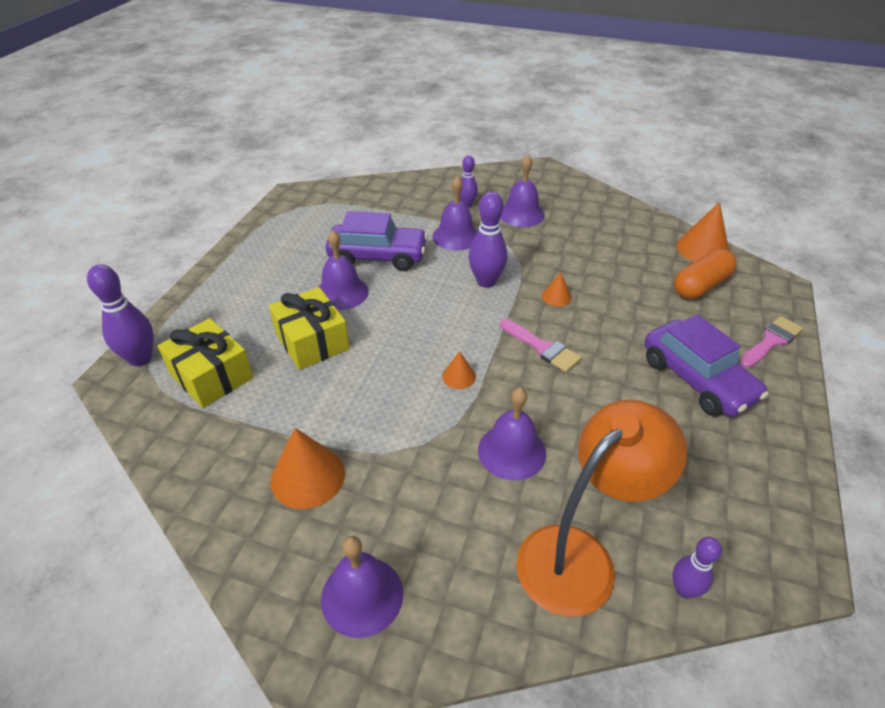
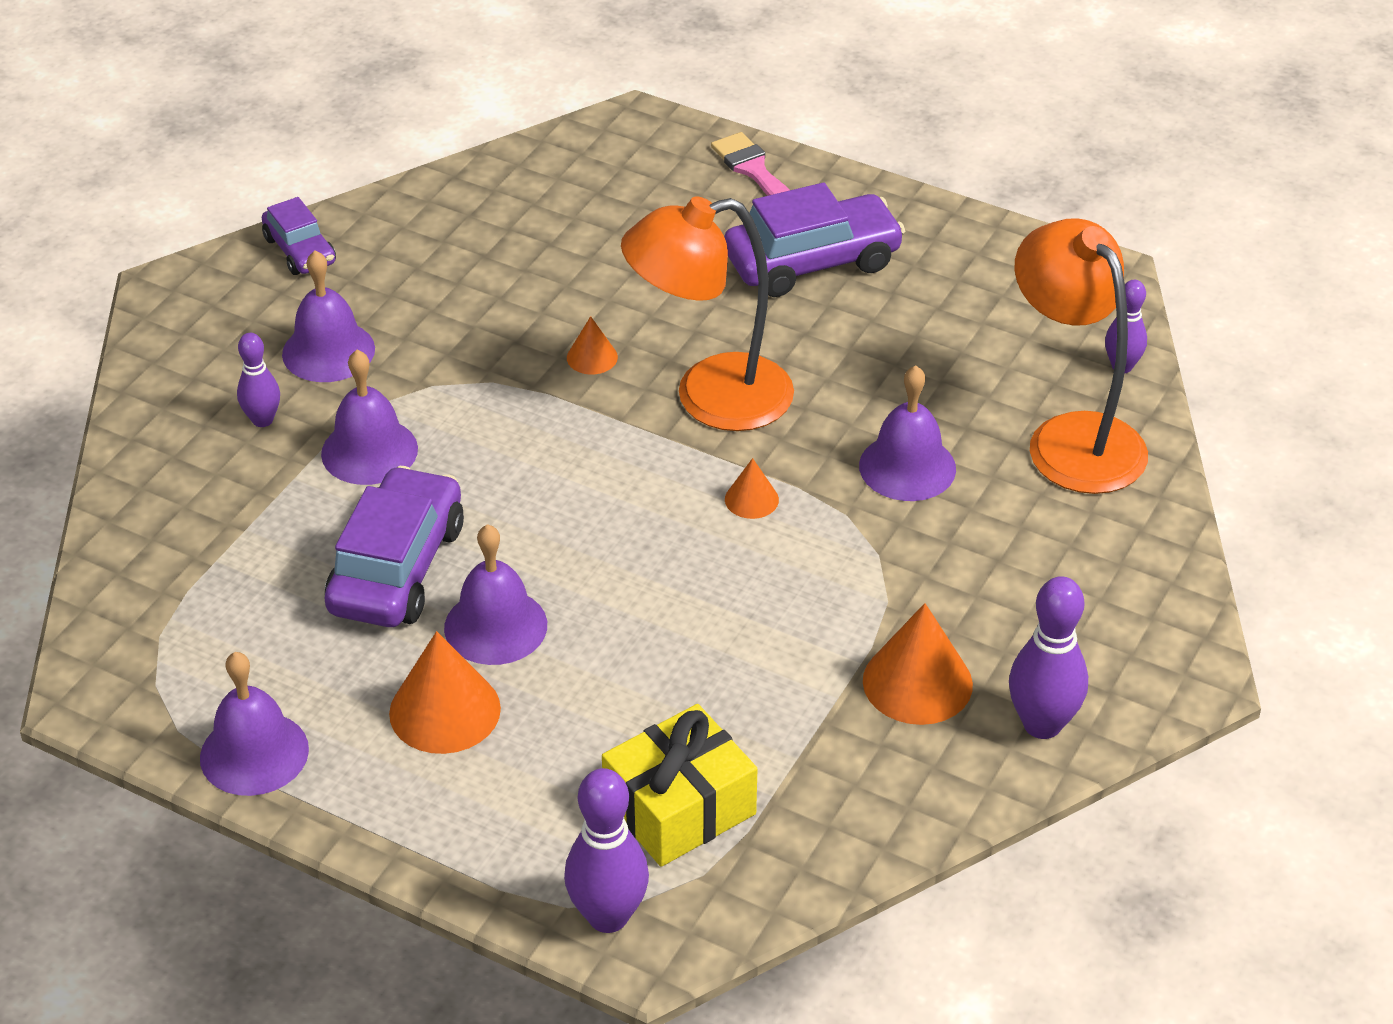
camera: 80 degrees left, 0 degrees up
yellow gift [269,287,350,370] -> none
purple bell [321,536,403,638] -> purple bell moved to [200,652,309,796]
purple bowling pin [469,192,508,288] -> purple bowling pin moved to [1009,576,1088,739]
pink brush [500,319,581,372] -> orange lamp [621,196,794,431]
orange capsule [674,249,737,299] -> none
orange cone [676,202,729,262] -> orange cone moved to [389,631,501,754]
none -> purple car [262,197,336,275]

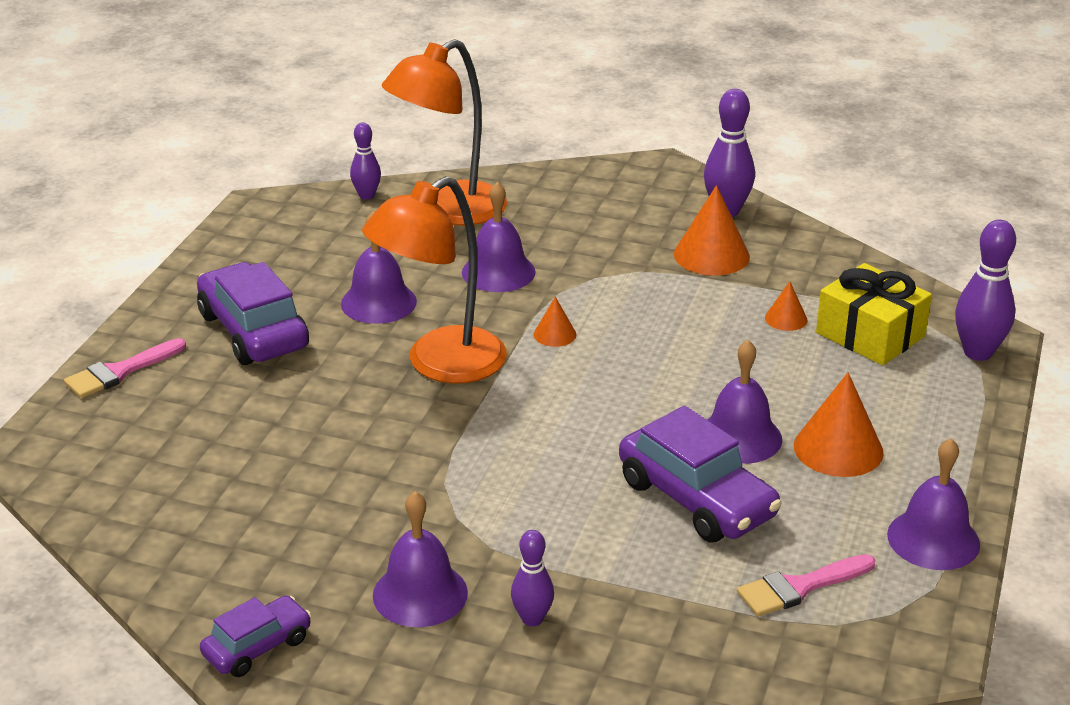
camera: 100 degrees left, 10 degrees down
purple bell [321,350,418,485] -> purple bell moved to [341,211,417,324]
purple car [325,466,464,627] -> purple car turned 135 degrees counterclockwise [619,406,782,542]
orange cone [567,316,618,375] -> orange cone moved to [765,282,808,331]
orange lamp [621,196,794,431] -> orange lamp turned 75 degrees clockwise [362,176,507,384]
none -> pink brush [737,554,875,617]

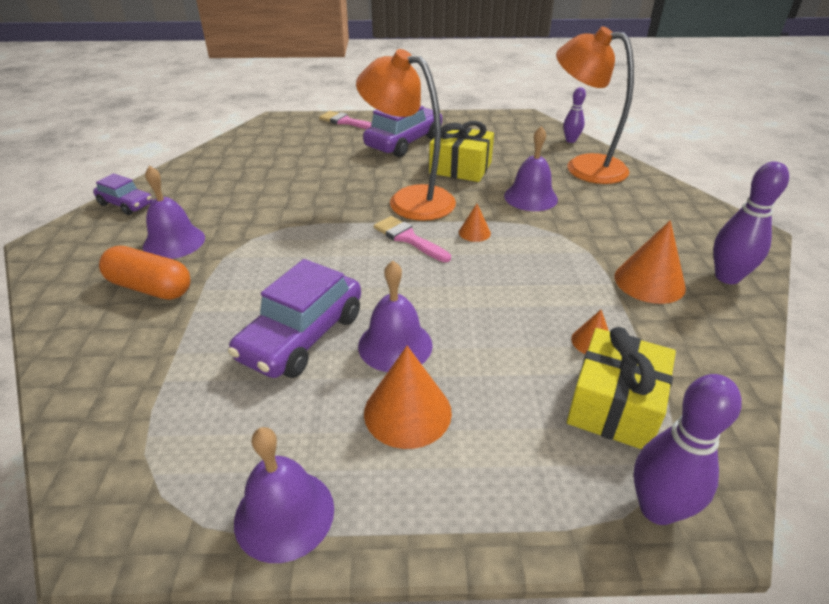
camera: 70 degrees right, 5 degrees up
purple bell [341,211,417,324] -> yellow gift [429,121,494,182]
purple bowling pin [511,530,554,626] -> orange capsule [99,246,190,300]
pink brush [737,554,875,617] -> pink brush moved to [374,216,451,262]

